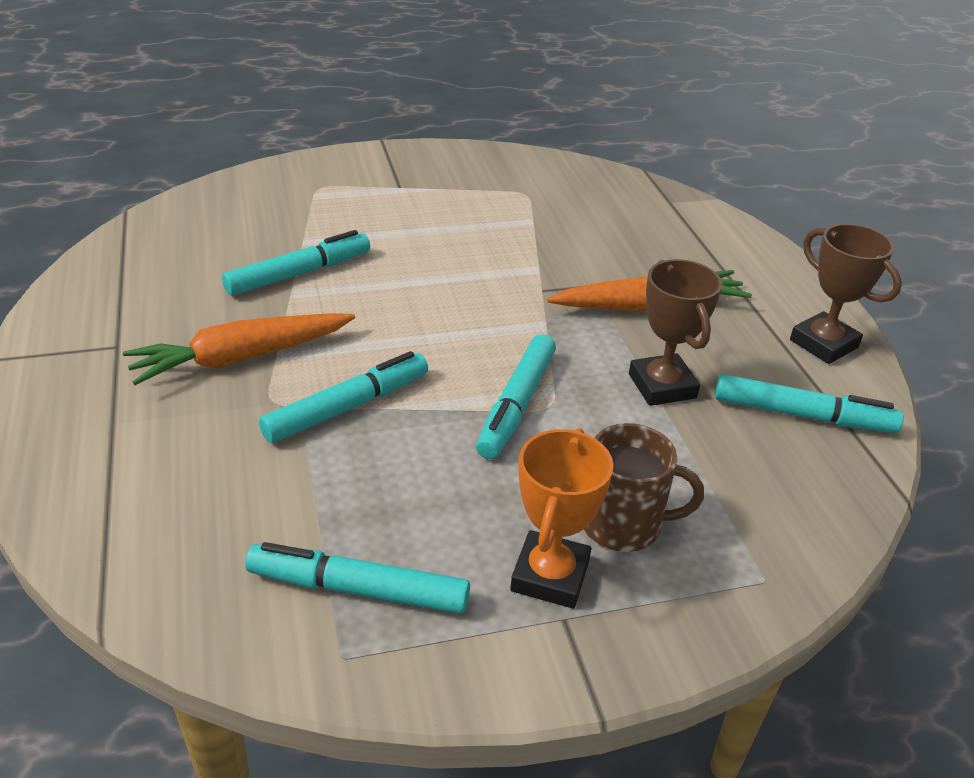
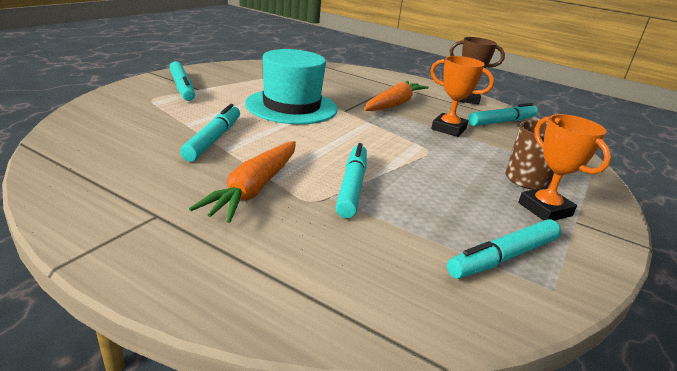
camera: 45 degrees left, 10 degrees down
turquoise marker [476,334,556,459] -> turquoise marker moved to [169,61,195,101]
brown trophy [629,259,722,406] -> orange trophy [430,56,494,137]
none -> turquoise hat [245,49,338,124]

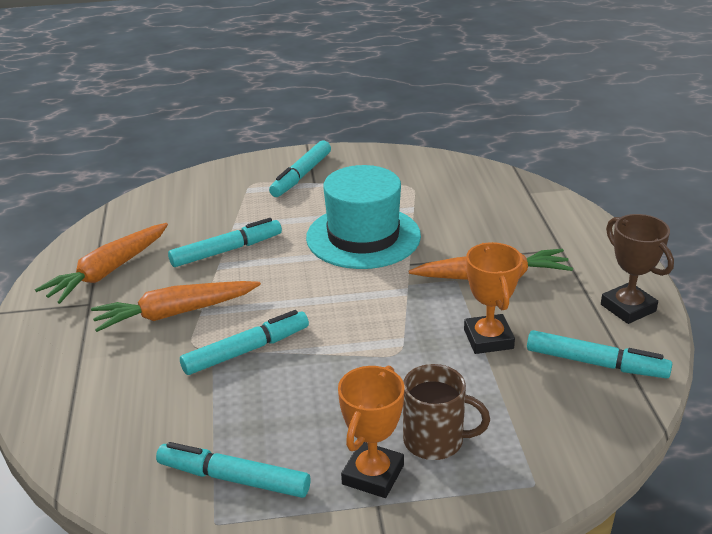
camera: 55 degrees right, 5 degrees up
none -> orange carrot [35,223,168,304]

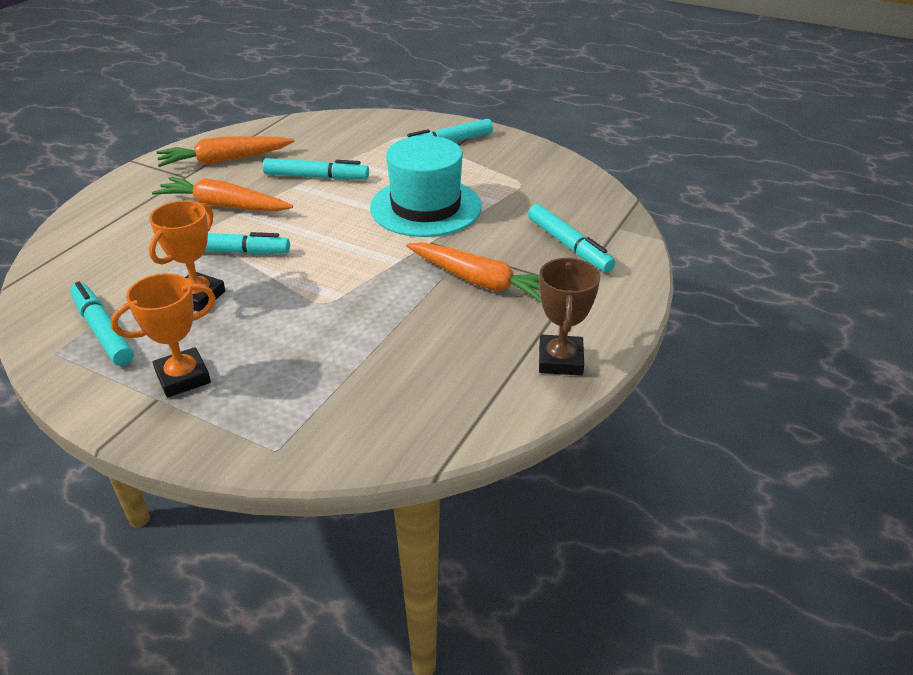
camera: 35 degrees right, 5 degrees up
brown mug [403,364,490,460] -> none
orange trophy [464,242,522,354] -> orange trophy moved to [149,201,226,312]
turquoise marker [527,330,672,379] -> turquoise marker moved to [528,204,616,272]

